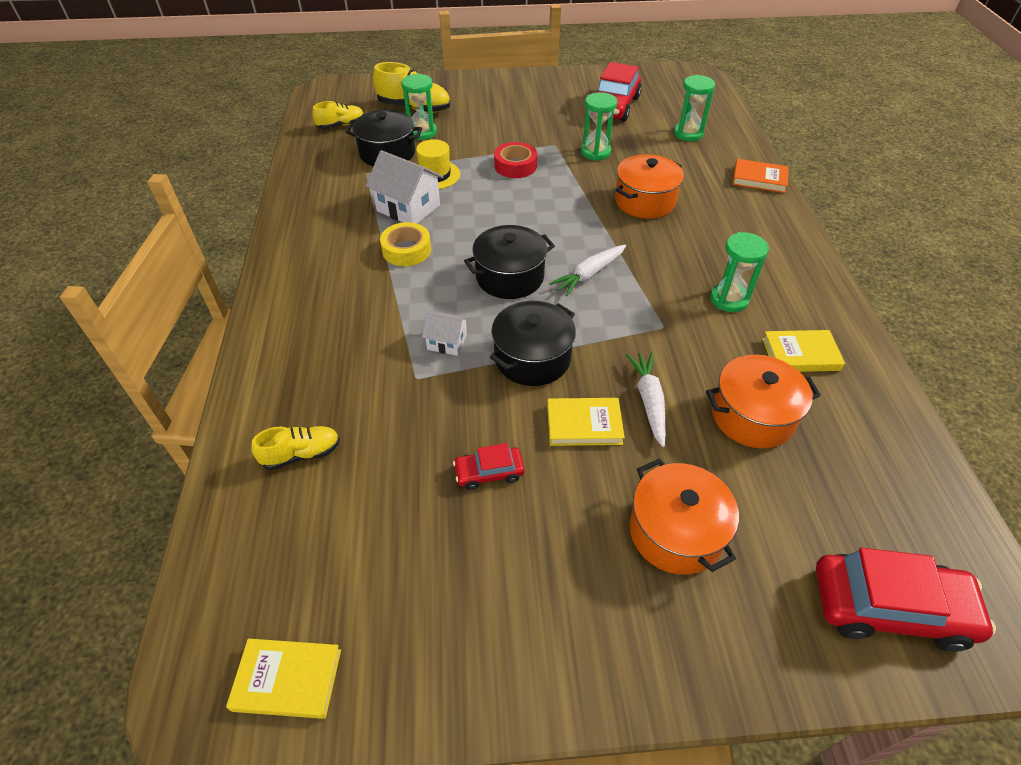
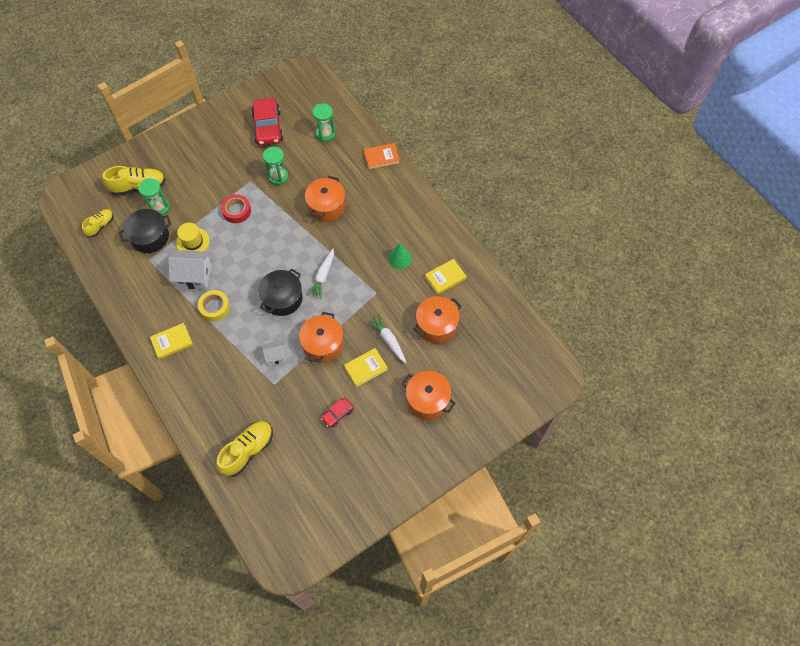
camera: 30 degrees left, 15 degrees up
yellow book [226,638,341,719] -> yellow book moved to [150,323,193,360]
yellow shoe [251,426,340,470] -> yellow shoe [216,421,273,477], size x1.64
black pot [490,301,576,386] -> orange pot [299,312,343,363]
green hourglass [710,232,769,312] -> green cone [388,243,412,269]
red car [816,548,996,652] -> none

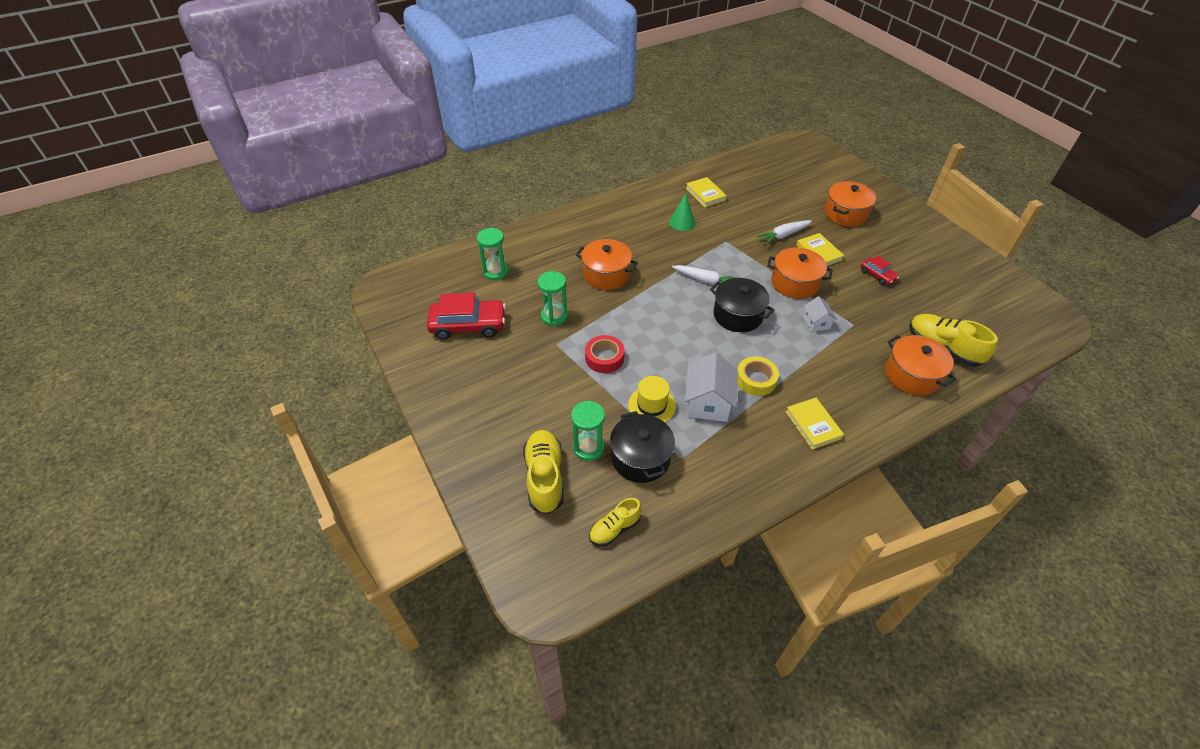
camera: 85 degrees left, 15 degrees down
yellow shoe [82,209,114,237] -> yellow shoe turned 75 degrees counterclockwise [589,498,642,546]
orange book [364,143,400,170] -> none
orange pot [413,296,462,343] -> orange pot moved to [885,335,956,396]

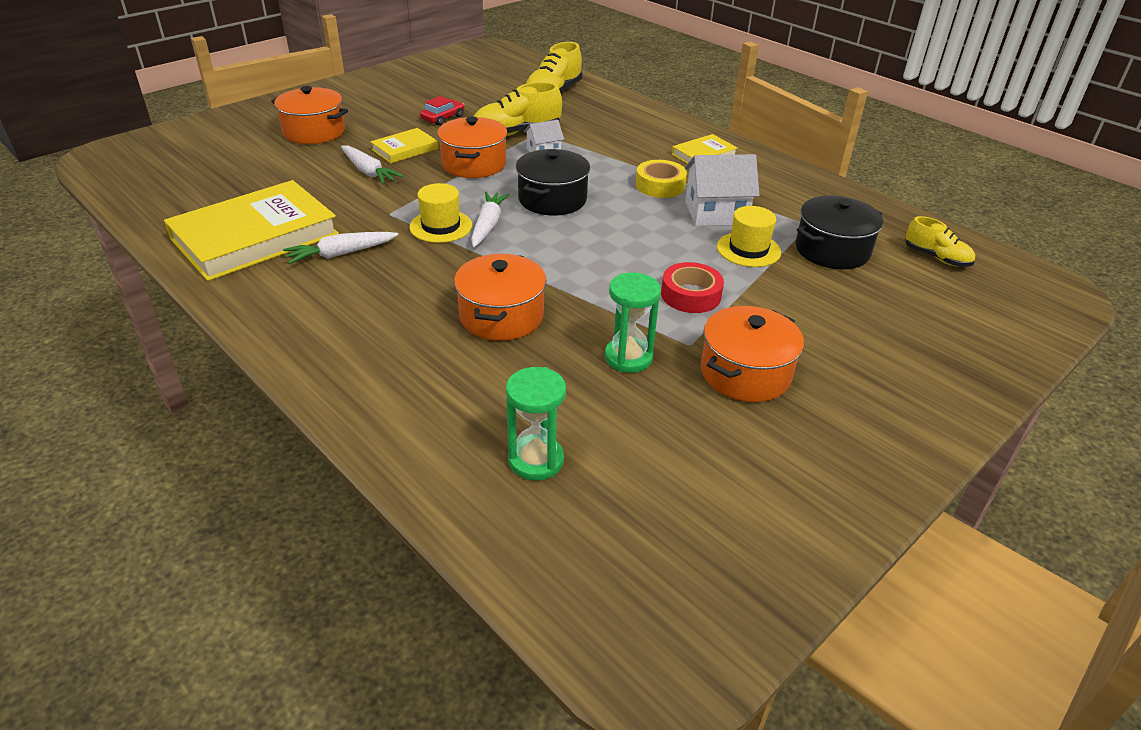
camera: 105 degrees left, 10 degrees down
red car [427,293,506,340] -> none
yellow shoe [523,430,564,514] -> yellow shoe moved to [473,82,562,136]
green hourglass [571,401,605,461] -> none
green cone [669,193,695,231] -> white carrot [283,232,398,264]
yellow book [686,177,727,207] -> yellow book [164,180,339,281], size x2.08
orange pot [885,335,956,396] -> orange pot moved to [701,306,804,402]
none -> yellow hat [409,183,472,243]

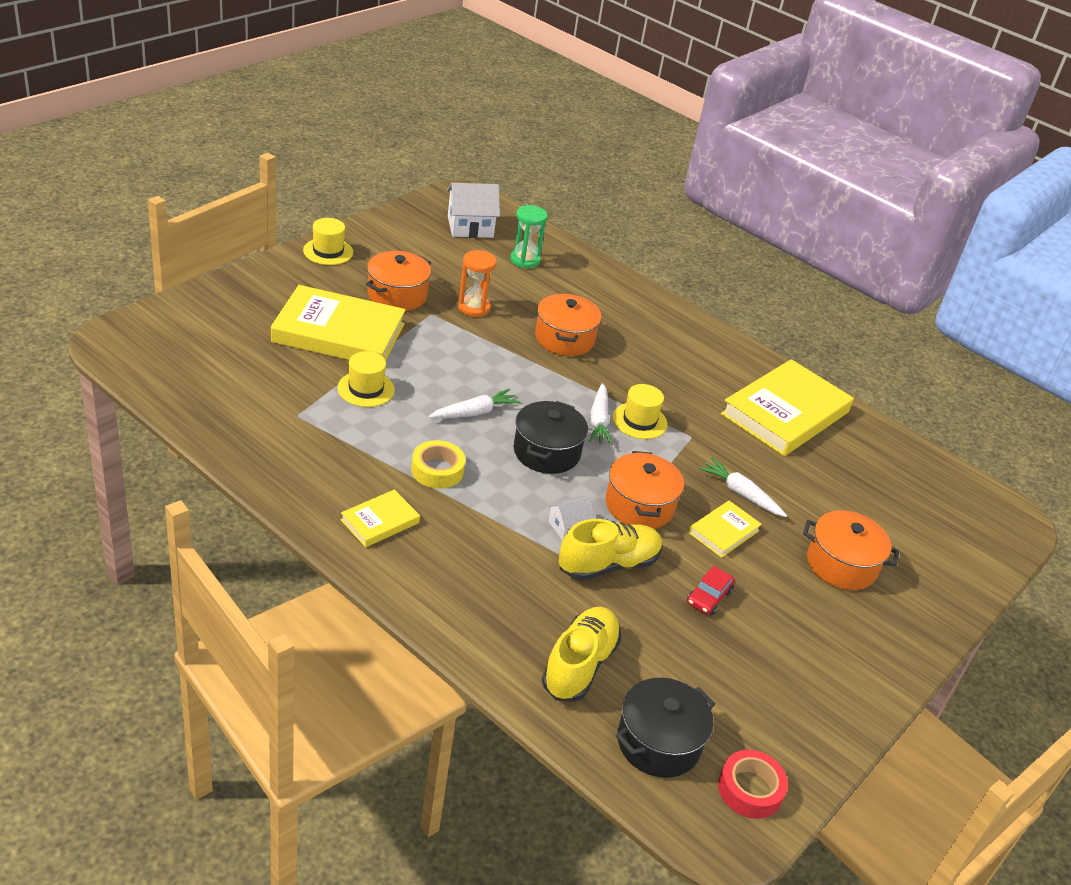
camera: 170 degrees right, 0 degrees up
white carrot [283,232,398,264] -> white carrot moved to [428,389,520,419]
green hourglass [605,272,661,373] -> orange hourglass [458,250,496,317]
red tape [661,262,724,313] -> red tape moved to [718,750,788,819]
white house [685,154,760,226] -> white house moved to [447,183,500,238]
black pot [796,196,883,269] -> black pot moved to [616,678,715,778]
yellow shoe [906,216,975,267] -> none
none -> yellow book [271,285,406,361]
none -> yellow hat [303,218,353,265]

